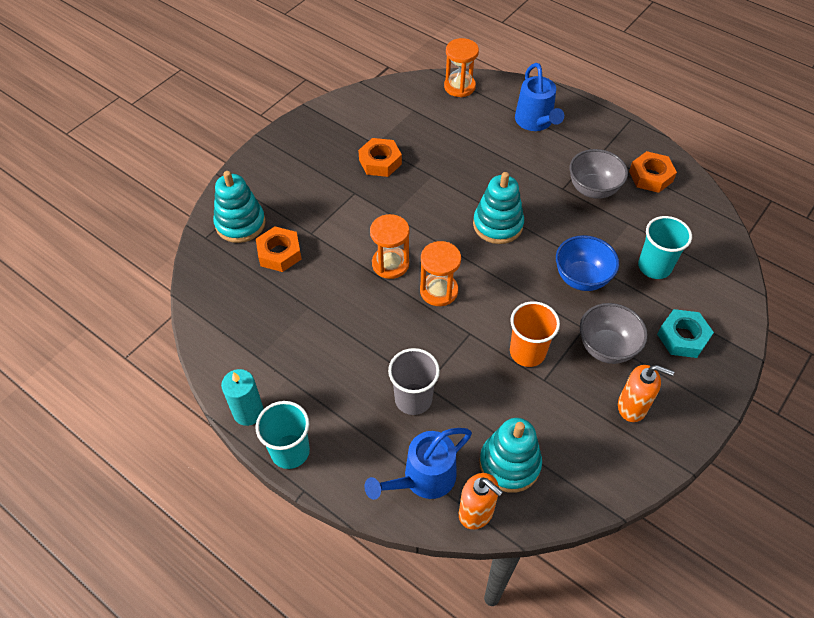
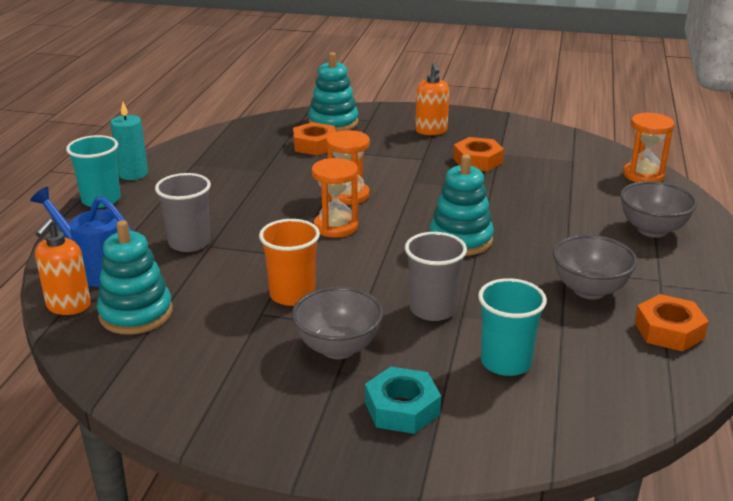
camera: 65 degrees right, 25 degrees down
blue watering can [515,63,564,131] -> grey bowl [620,181,697,238]
blue bowl [556,235,619,291] -> grey cup [405,232,467,321]
orange soap dispenser [618,365,674,422] -> orange soap dispenser moved to [415,62,449,135]

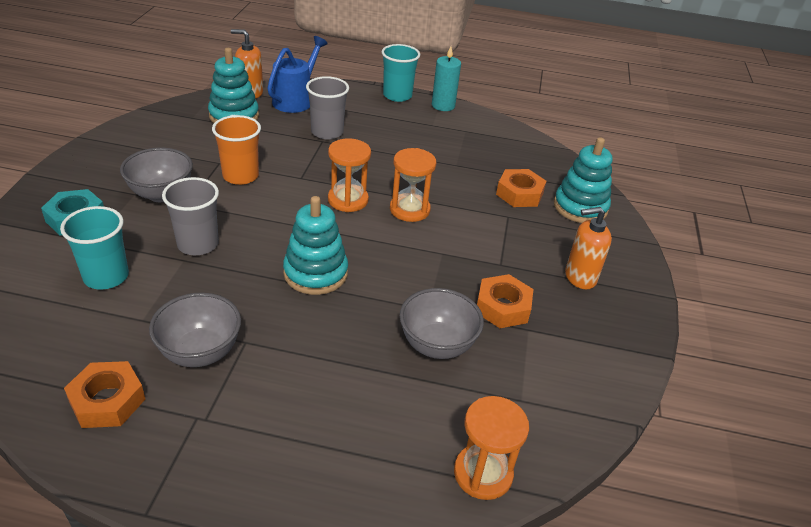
camera: 85 degrees right, 10 degrees up
grey bowl [620,181,697,238] -> grey bowl moved to [400,288,484,359]

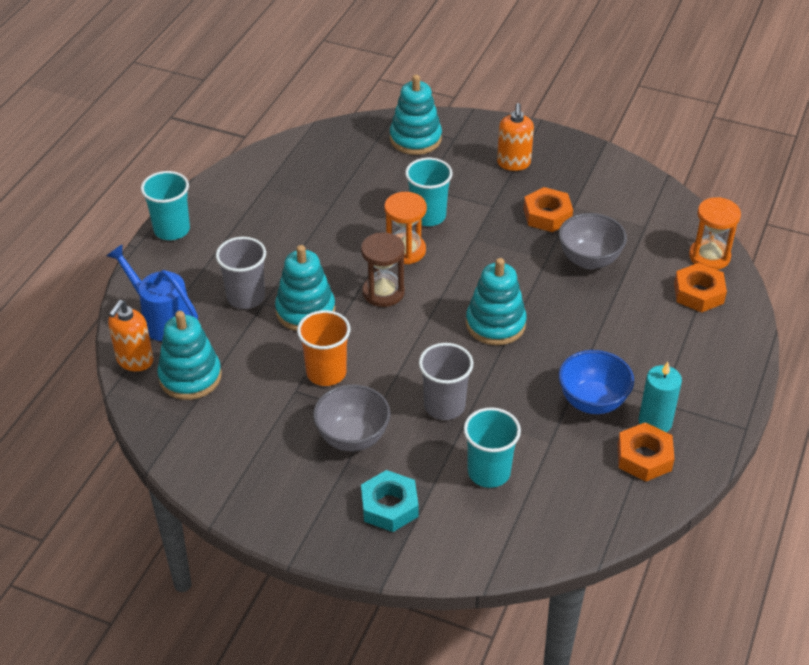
camera: 75 degrees left, 5 degrees up
grey bowl [149,293,241,367] -> blue bowl [559,350,634,414]
orange hourglass [328,138,371,212] -> brown hourglass [361,232,405,307]
turquoise candle [432,46,461,111] -> turquoise candle moved to [639,362,682,432]
orange nut [496,169,546,207] -> orange nut moved to [674,263,727,312]
none -> turquoise stacking toy [275,245,335,331]
none -> turquoise cup [405,158,453,226]

